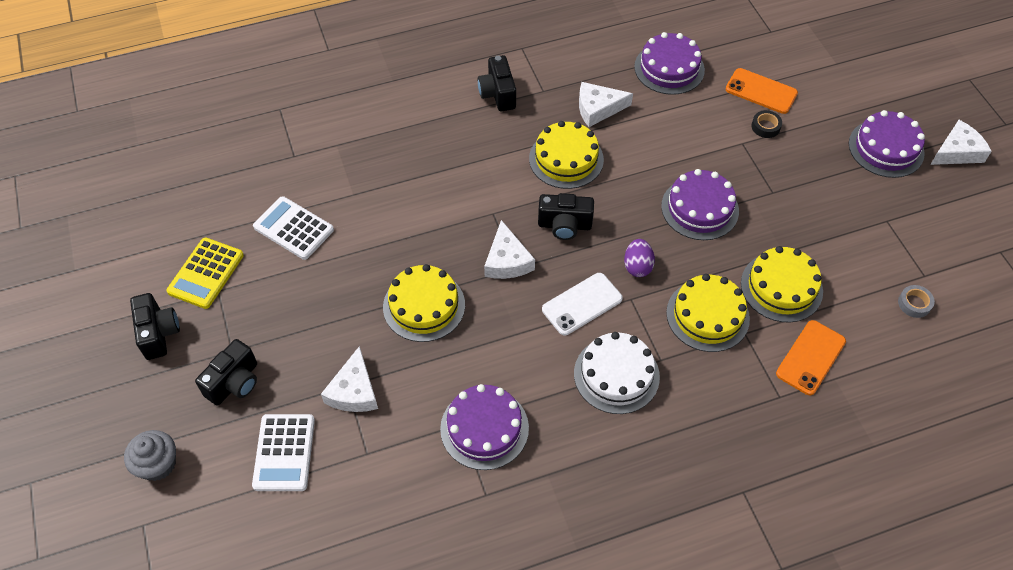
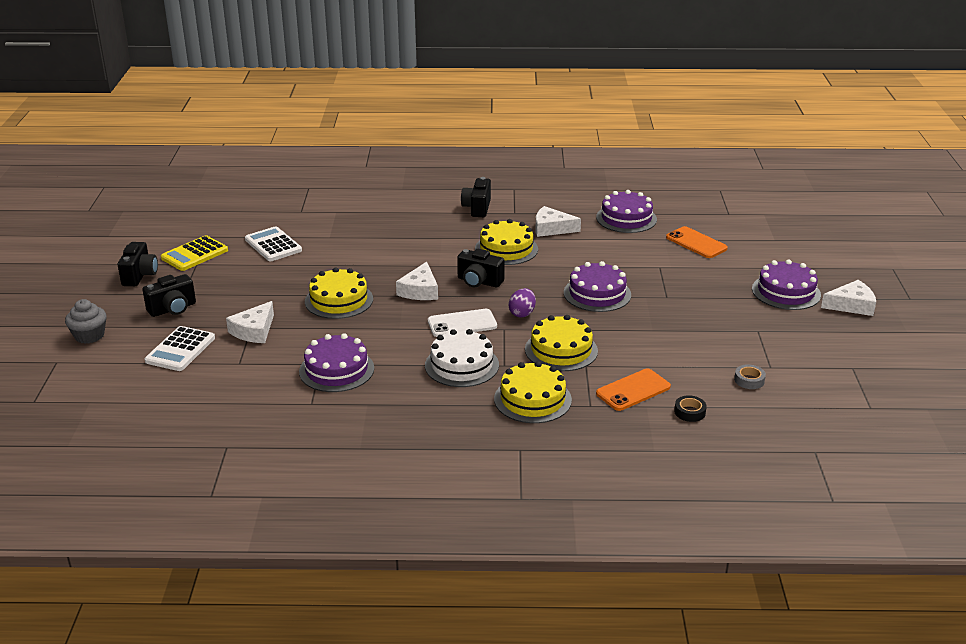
camera: 20 degrees right, 25 degrees down
yellow cake [741,246,823,322] -> yellow cake moved to [494,361,572,423]
black tape [751,110,782,138] -> black tape moved to [674,395,707,422]

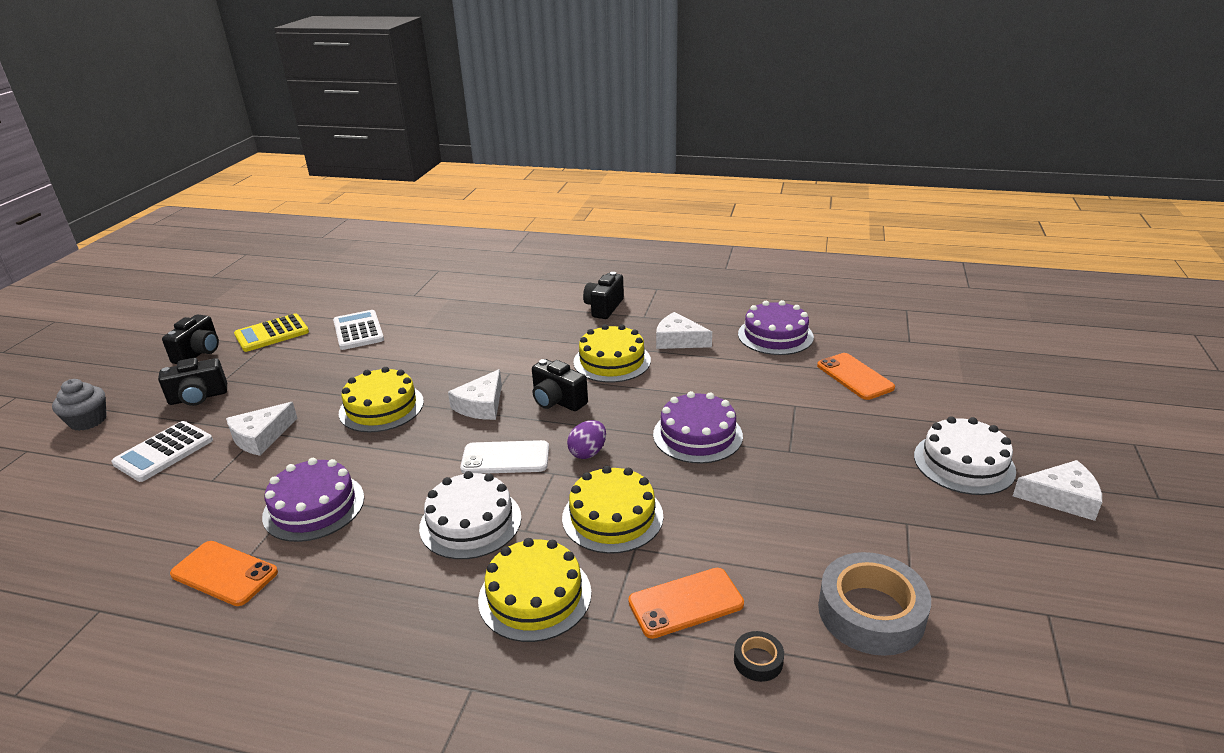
camera: 15 degrees right, 0 degrees up
grey tape [734,364,766,389] -> grey tape [818,552,931,656], size x2.24
purple cake [752,259,821,310] -> white cake [914,416,1016,495]
none -> orange phone [170,541,278,606]

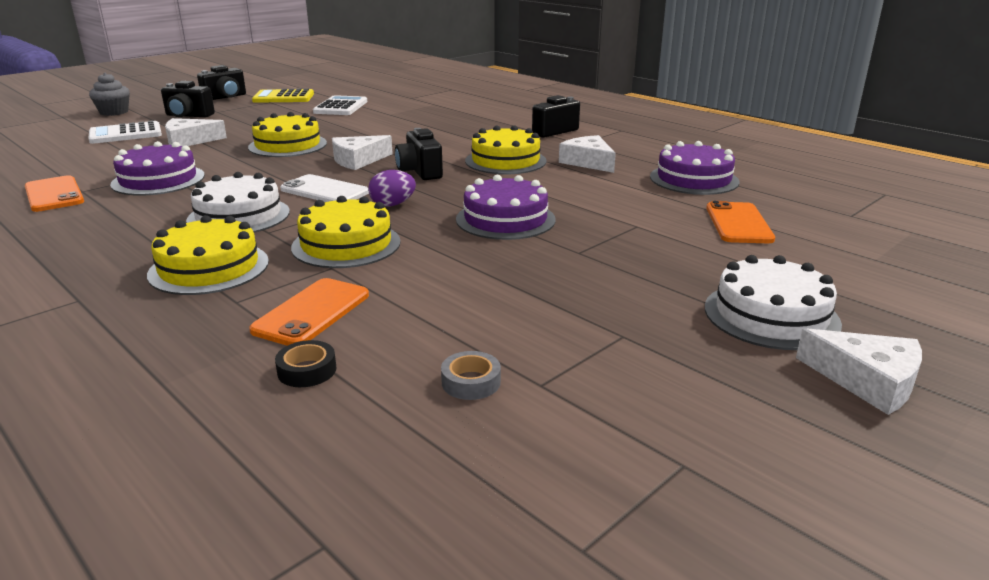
camera: 30 degrees right, 5 degrees down
orange phone [628,568,744,639] -> orange phone turned 75 degrees counterclockwise [249,278,369,346]
grey tape [818,552,931,656] -> grey tape [441,351,501,400], size x0.45

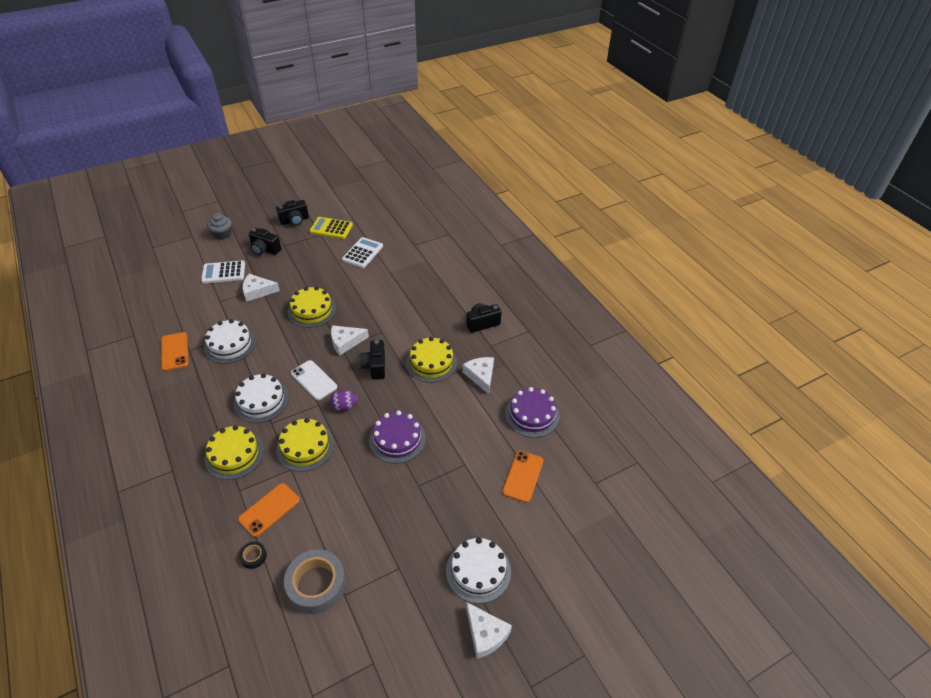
camera: 15 degrees right, 20 degrees up
purple cake [110,141,205,196] -> white cake [204,319,256,364]
grey tape [441,351,501,400] -> grey tape [284,549,346,614], size x2.24

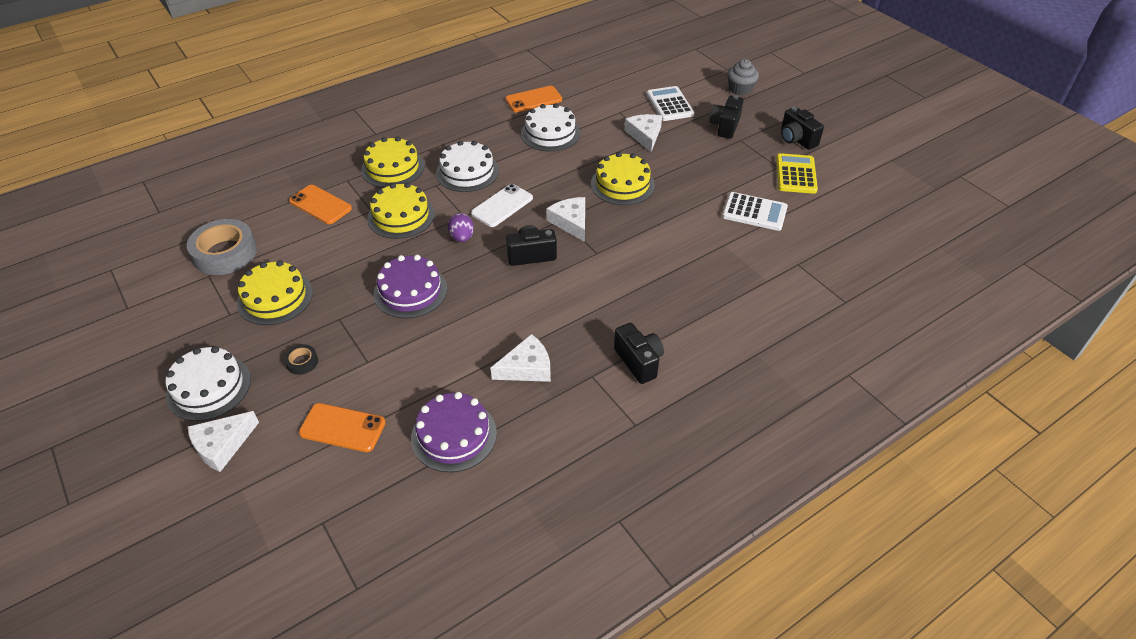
camera: 85 degrees right, 0 degrees up
black tape [239,541,267,569] -> black tape moved to [284,344,318,375]
yellow cake [406,337,457,383] -> yellow cake moved to [237,260,313,325]
white cheese [466,602,512,659] -> white cheese moved to [188,411,259,472]

